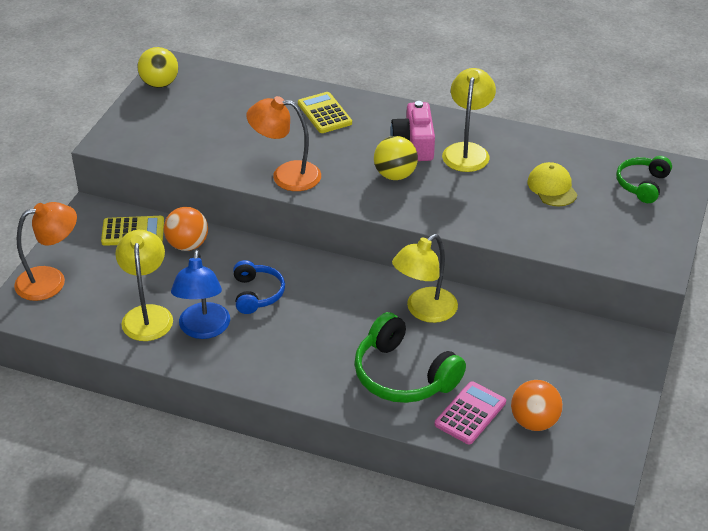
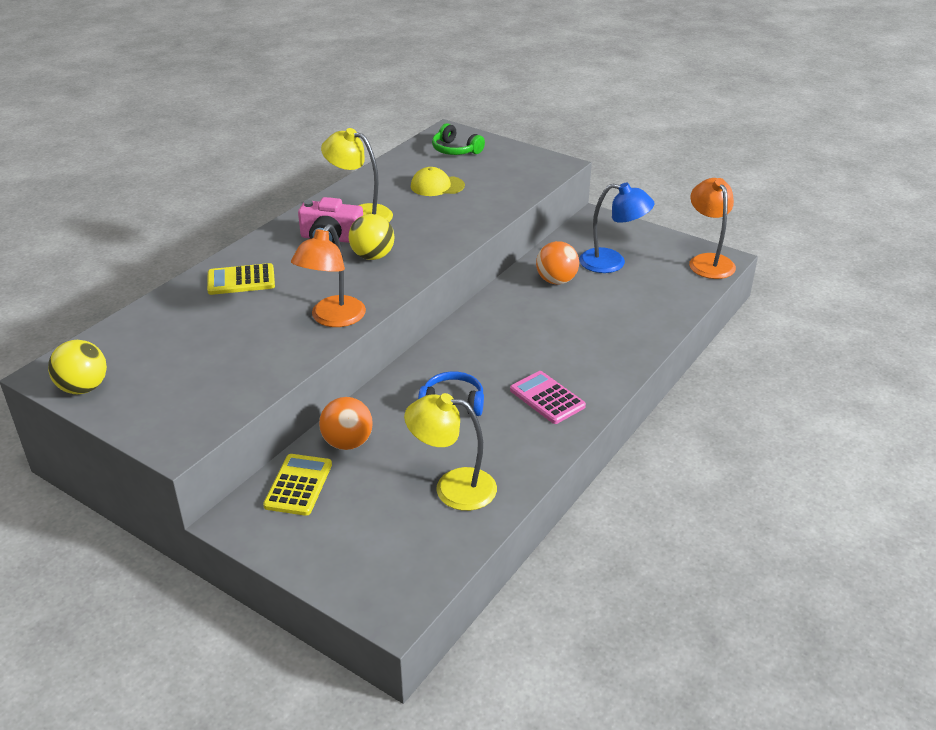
camera: 75 degrees left, 5 degrees down
orange lamp [14,202,77,301] -> orange lamp moved to [689,178,736,279]
blue lamp [171,250,230,339] -> blue lamp moved to [579,183,654,273]
green headphones [354,312,466,403] -> none
yellow lamp [392,234,458,323] -> none
pink calculator [435,381,506,445] -> pink calculator moved to [510,371,586,424]
orange ball [511,380,563,431] -> orange ball moved to [536,241,579,284]

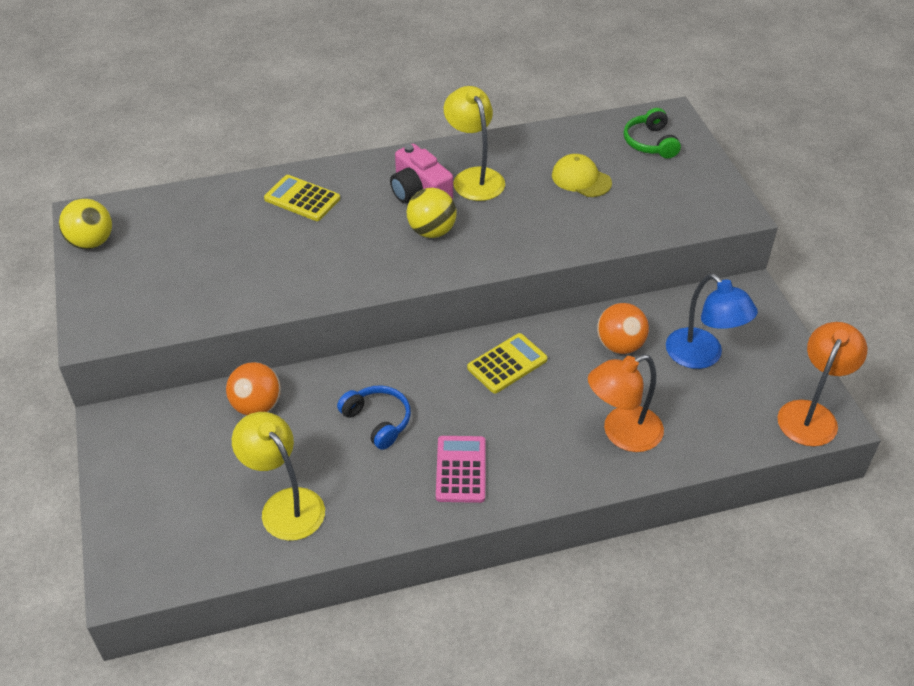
camera: 40 degrees right, 10 degrees up
yellow calculator [263,454,332,516] -> yellow calculator moved to [467,333,548,393]
orange lamp [291,224,366,327] -> orange lamp moved to [588,354,664,452]

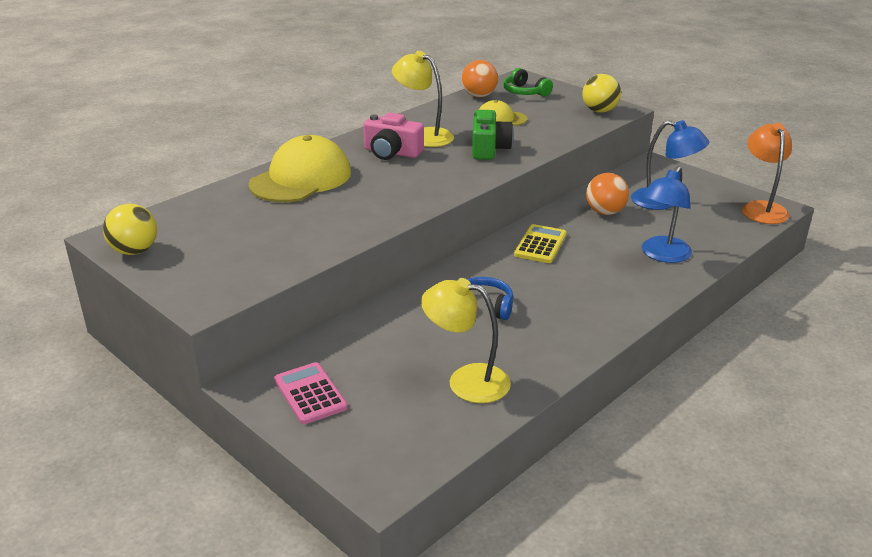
camera: 30 degrees left, 15 degrees down
orange ball [226,362,281,415] -> orange ball moved to [462,60,498,97]
yellow calculator [264,175,340,221] -> yellow cap [248,135,351,202]
yellow ball [407,188,457,238] -> yellow ball moved to [582,74,621,113]
pink calculator [436,436,486,503] -> pink calculator moved to [274,362,348,424]
orange lamp [588,354,664,452] -> blue lamp [642,166,692,263]
none -> green camera [472,110,513,160]

